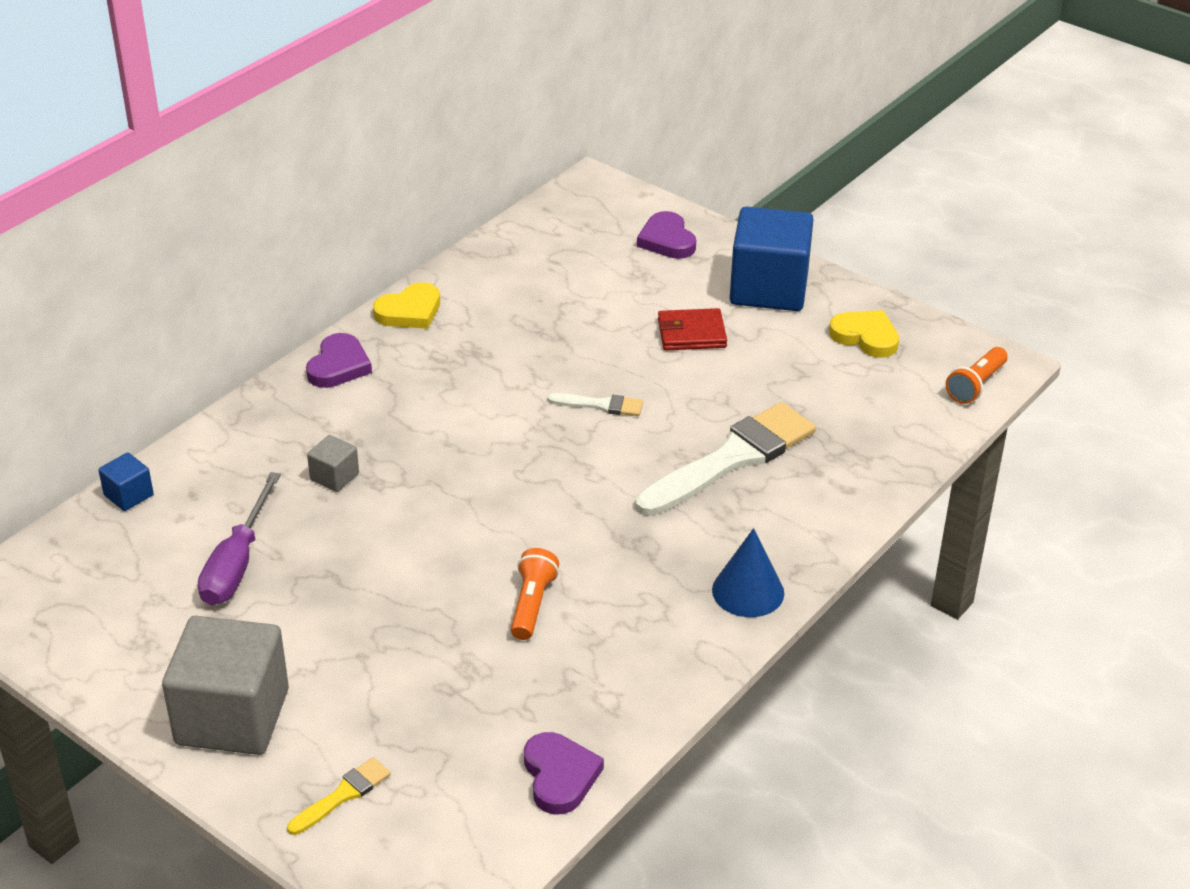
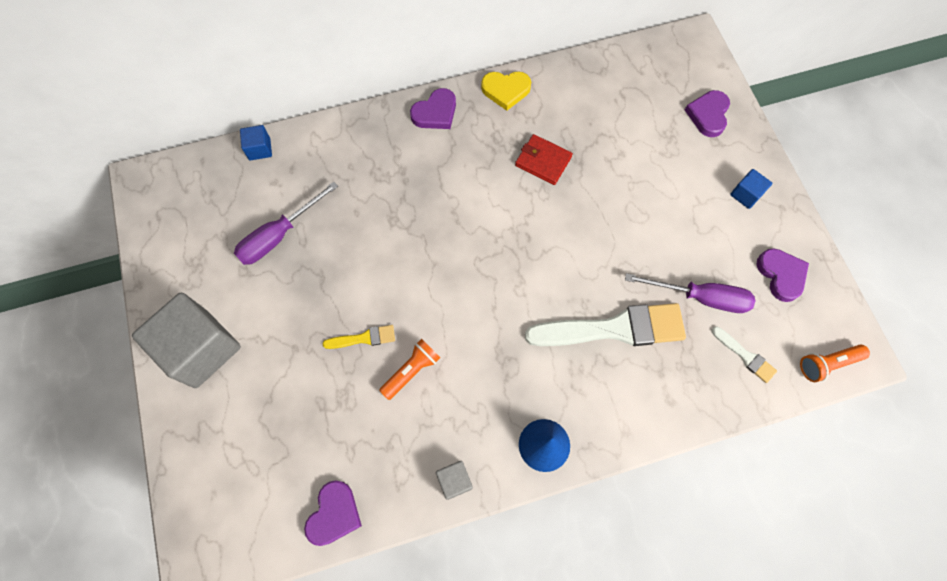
camera: 35 degrees right, 30 degrees up
yellow brush [287,757,391,835] -> yellow brush moved to [323,325,395,349]
grey cube [307,435,359,492] -> grey cube moved to [436,461,473,500]
white brush [548,393,643,416] -> white brush moved to [711,326,777,383]
red wallet [658,308,727,350] -> red wallet moved to [515,134,573,185]
blue cube [730,207,814,311] -> blue cube [730,169,772,209], size x0.44
yellow heart [829,310,899,358] -> purple heart [756,248,809,302]
none -> purple screwdriver [625,273,755,313]

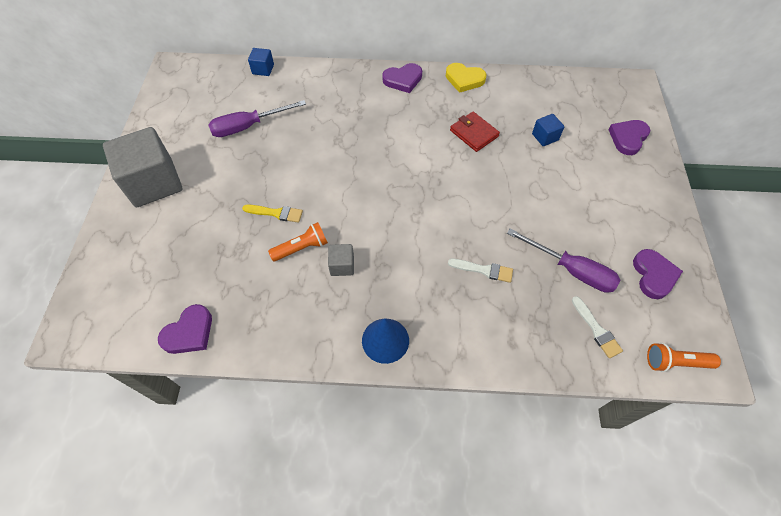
camera: 20 degrees right, 10 degrees down
grey cube [436,461,473,500] -> grey cube moved to [328,244,354,276]
white brush [525,303,686,346] -> white brush [448,259,513,283], size x0.45
blue cube [730,169,772,209] -> blue cube moved to [532,114,564,146]

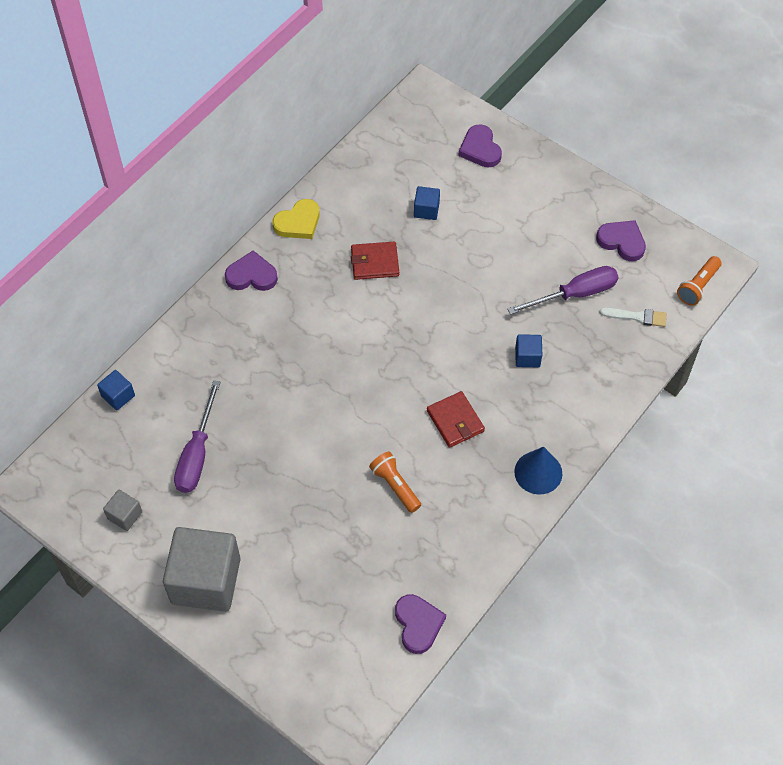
camera: 55 degrees left, 0 degrees up
yellow brush [242,205,303,223] -> none
orange flashlight [268,222,328,262] -> orange flashlight turned 45 degrees counterclockwise [369,451,421,513]
grey cube [328,244,354,276] -> grey cube moved to [103,490,142,531]
purple heart [382,63,422,93] -> purple heart turned 105 degrees counterclockwise [225,250,278,291]
white brush [448,259,513,283] -> blue cube [515,334,542,367]
none -> red wallet [427,391,485,448]

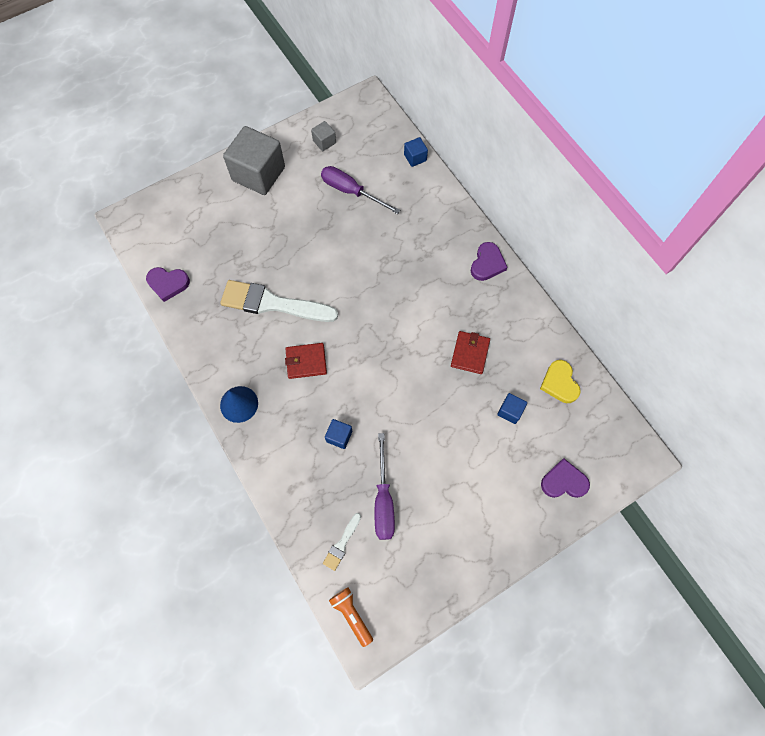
camera: 110 degrees right, 10 degrees up
yellow heart [272,199,320,239] -> yellow heart moved to [540,360,581,403]
orange flashlight [369,451,421,513] -> white brush [220,280,338,322]
purple heart [596,220,646,261] -> none

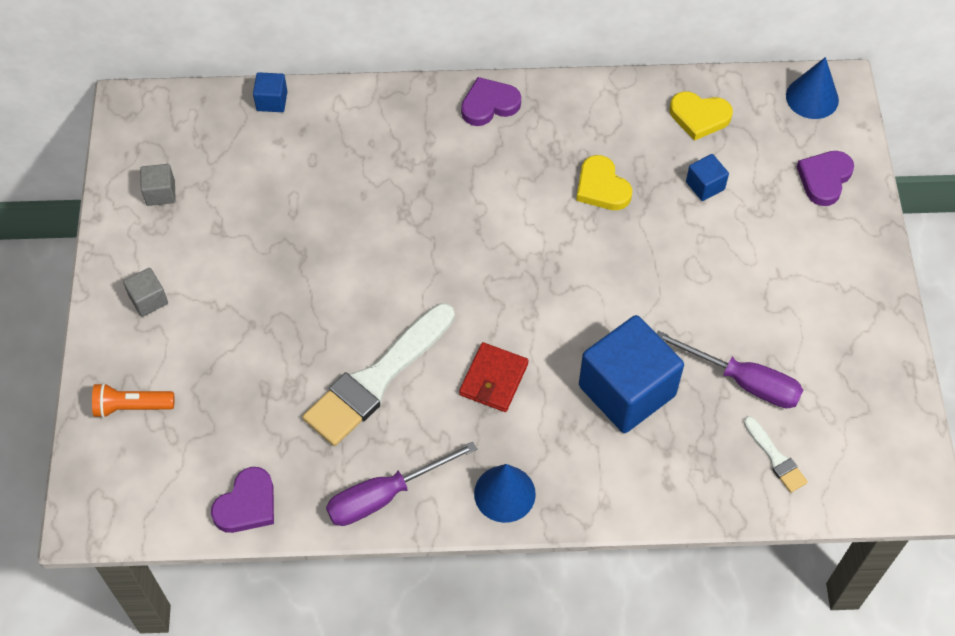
camera: 60 degrees left, 10 degrees down
grey cube [223,126,285,195] -> grey cube [123,268,168,317], size x0.44
purple screwdriver [321,166,400,214] -> purple screwdriver moved to [326,441,477,526]
blue cube [325,419,352,449] -> blue cube [579,315,684,433], size x2.27
orange flashlight [329,588,373,647] -> orange flashlight moved to [92,383,174,418]
red wallet [451,331,490,374] -> yellow heart [576,155,632,210]
purple heart [471,242,508,281] -> purple heart turned 75 degrees counterclockwise [461,77,521,126]
none -> blue cone [786,57,839,119]

